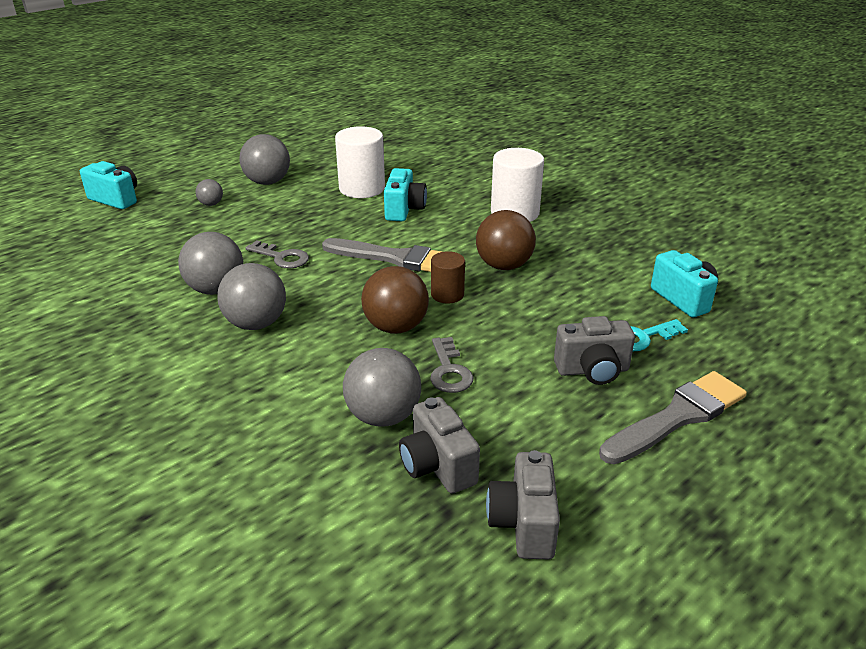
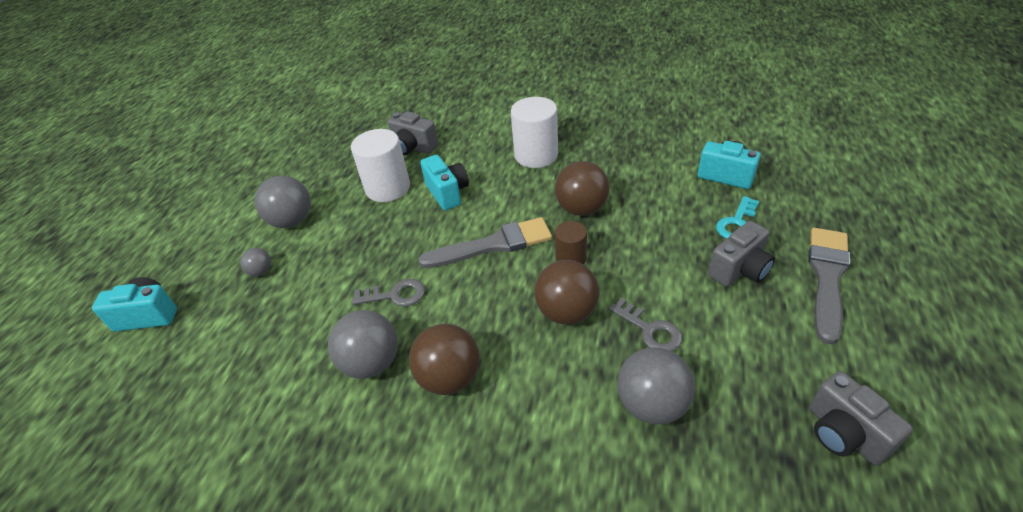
camera: 30 degrees left, 10 degrees up
grey ball [217,263,286,330] -> brown ball [409,324,480,395]
grey camera [399,397,480,494] -> grey camera moved to [388,111,438,155]

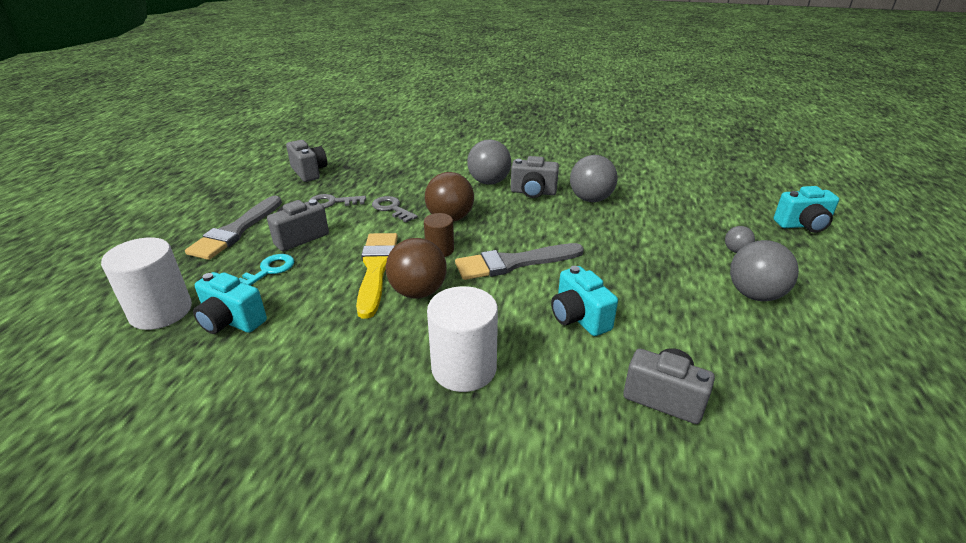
camera: 175 degrees right, 10 degrees down
white cylinder [351,129,410,202] -> white cylinder moved to [101,237,192,330]
grey key [352,279,425,306] -> grey key moved to [309,194,366,208]
brown ball [409,324,480,395] -> grey camera [511,156,559,198]
grey ball [617,347,695,424] -> grey ball moved to [467,139,511,185]
none -> yellow brush [356,233,398,319]

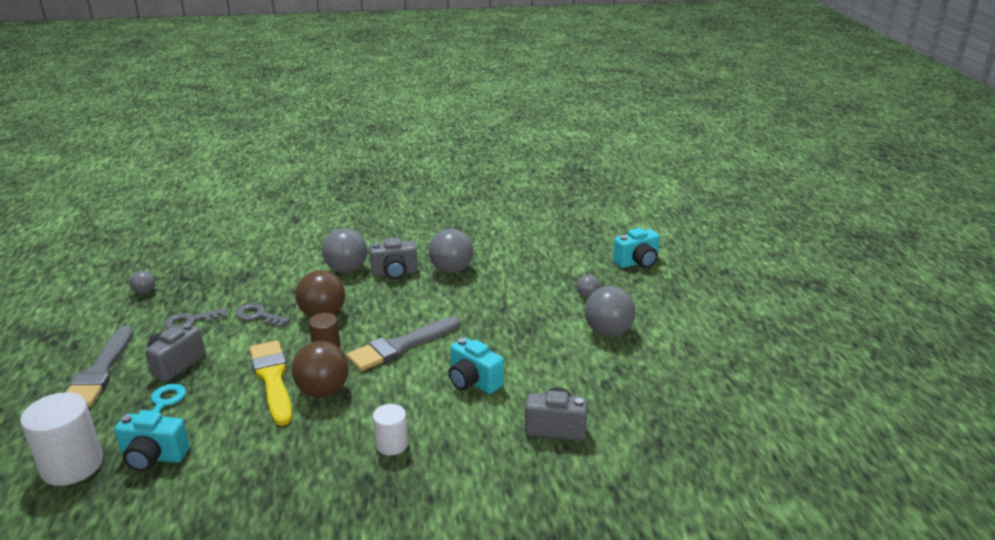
camera: 20 degrees left, 5 degrees down
grey camera [286,140,327,182] -> grey ball [129,271,155,294]
white cylinder [427,286,498,392] -> white cylinder [373,404,408,455], size x0.58

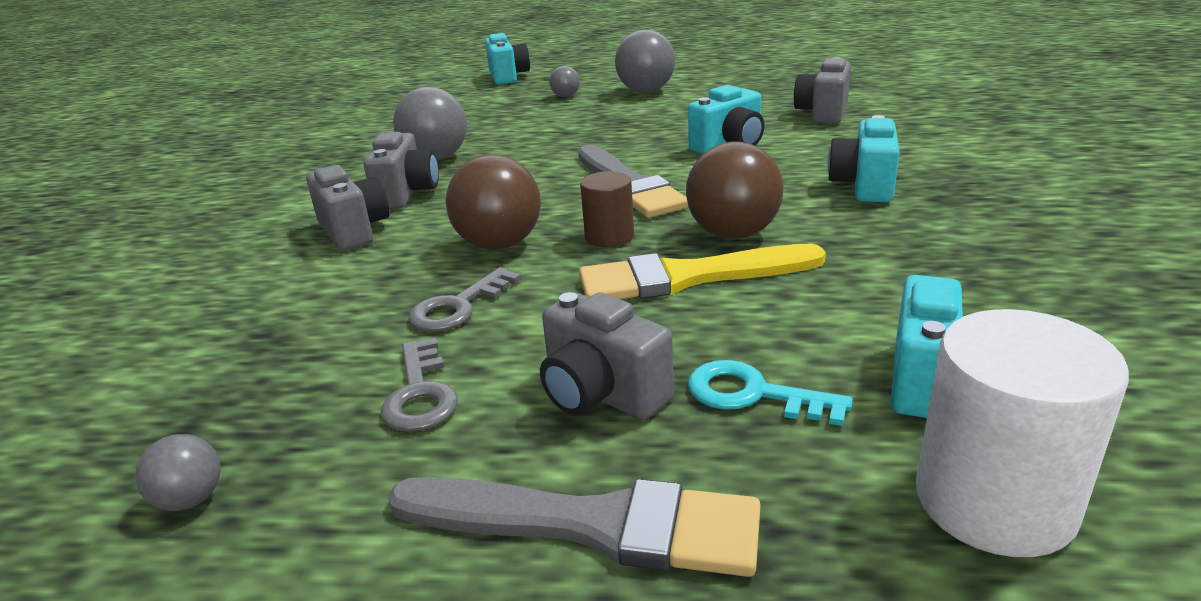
camera: 75 degrees left, 0 degrees up
grey ball [322,228,367,273] -> grey camera [306,165,390,251]
white cylinder [373,404,408,455] -> turquoise camera [827,115,900,202]

